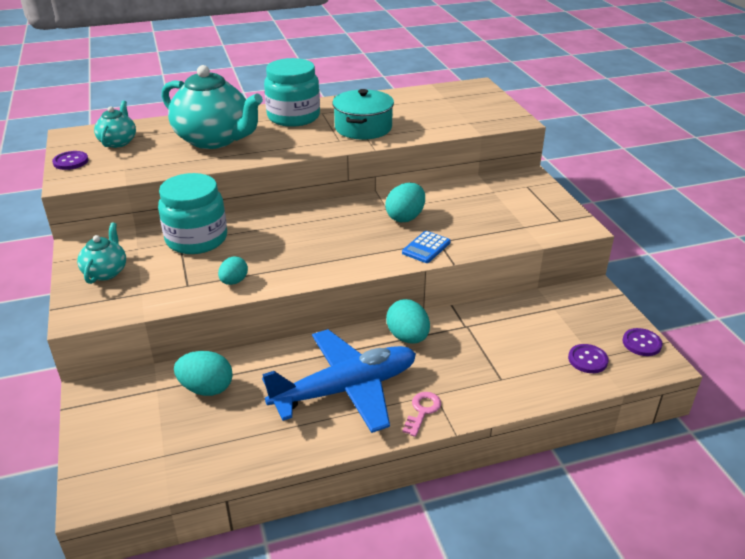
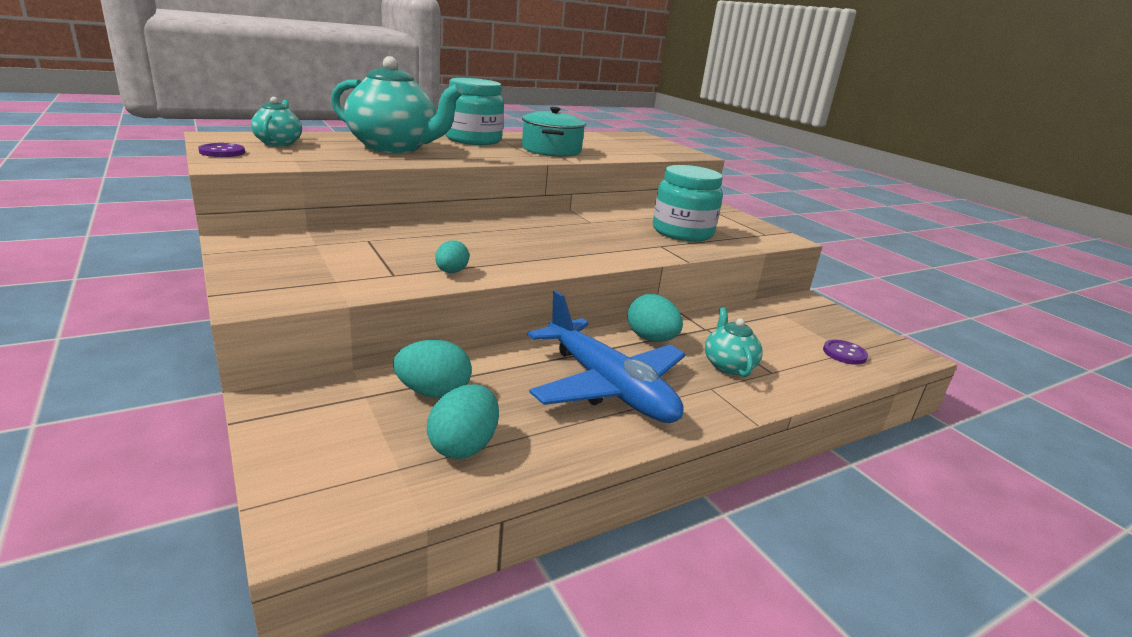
camera: 15 degrees left, 10 degrees down
turquoise teapot [77,223,126,284] -> turquoise teapot moved to [705,308,763,377]
turquoise jar [158,173,227,254] -> turquoise jar moved to [653,165,723,241]
blue plane [262,329,416,433] -> blue plane turned 90 degrees clockwise [528,290,685,423]
turquoise egg [385,183,425,222] -> turquoise egg moved to [427,384,499,459]
blue calculator [402,231,451,263] -> none
pink key [402,392,441,437] -> none
purple button [623,328,663,356] -> none

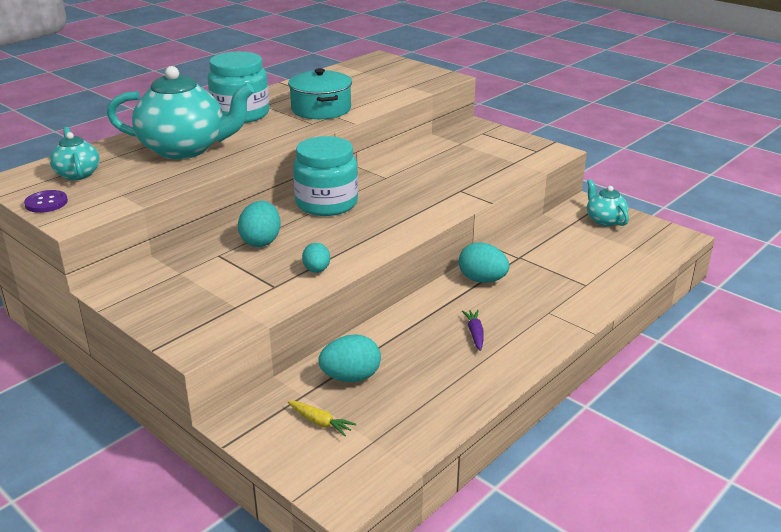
camera: 15 degrees left, 5 degrees up
turquoise egg [427,384,499,459] -> turquoise egg moved to [238,201,281,247]
blue plane [528,290,685,423] -> purple carrot [462,310,484,351]
turquoise jar [653,165,723,241] -> turquoise jar moved to [293,136,358,216]
turquoise teapot [705,308,763,377] -> turquoise teapot moved to [587,179,629,227]
purple button [823,340,868,365] -> none
none -> yellow carrot [288,401,356,436]

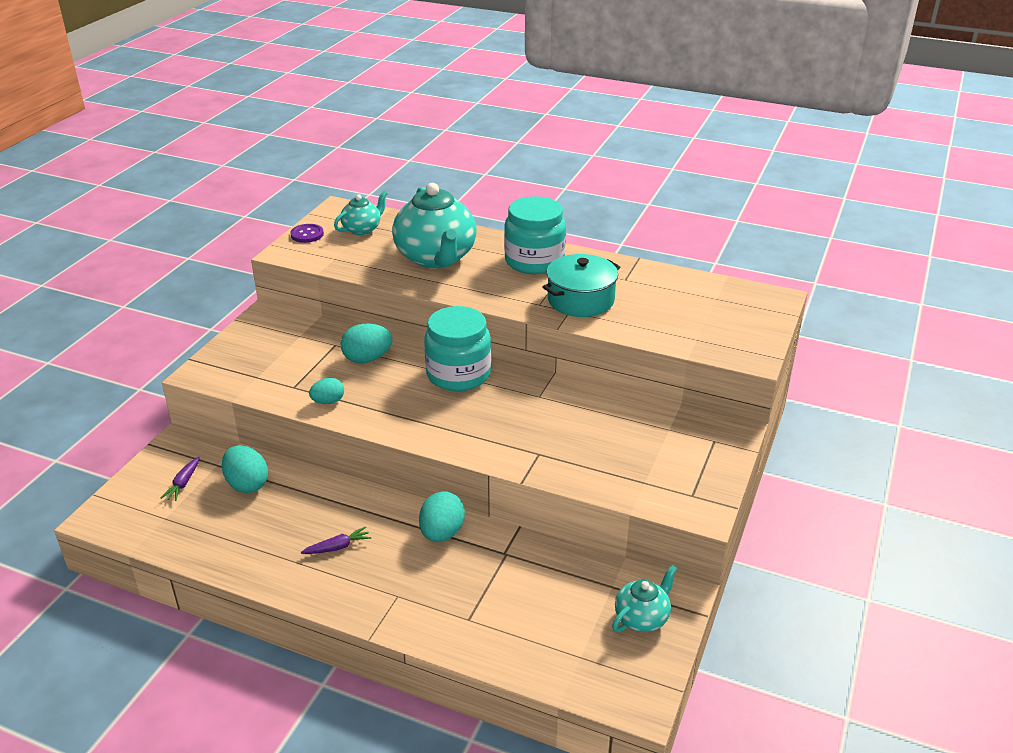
camera: 70 degrees right, 5 degrees up
yellow carrot [288,401,356,436] -> purple carrot [161,456,199,501]

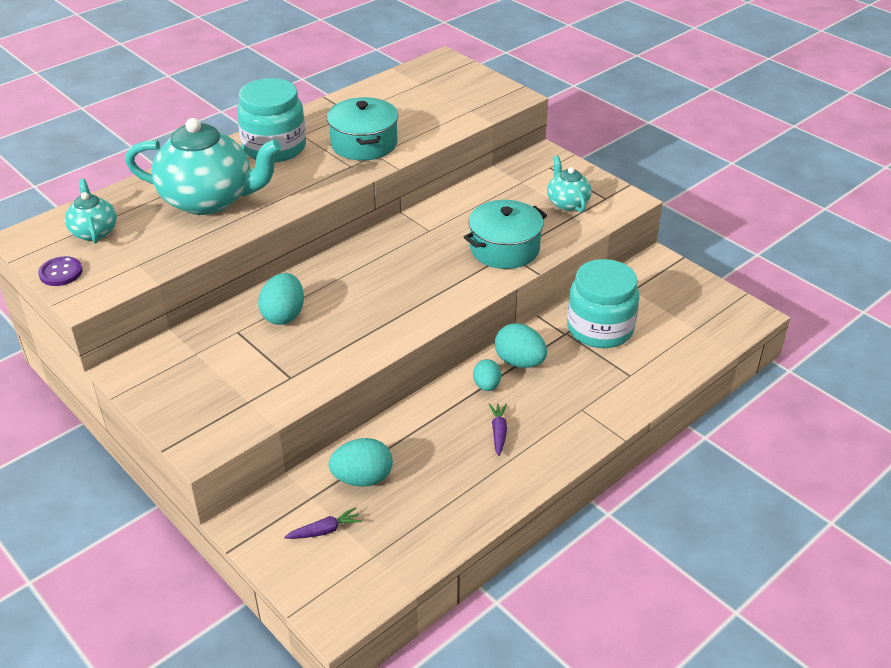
camera: 65 degrees left, 5 degrees up
purple carrot [161,456,199,501] -> purple carrot turned 60 degrees counterclockwise [284,507,362,539]
turquoise egg [309,378,344,404] -> turquoise egg moved to [473,359,501,391]
turquoise jar [424,306,491,391] -> turquoise jar moved to [567,259,639,348]
turquoise teapot [612,565,678,632] -> turquoise teapot moved to [547,156,592,213]
none -> turquoise pot [464,200,547,269]

